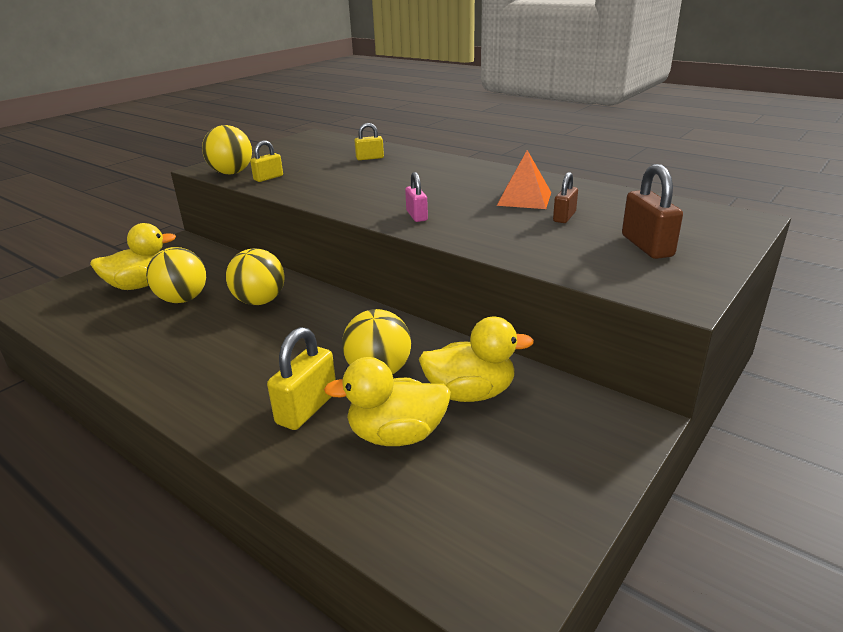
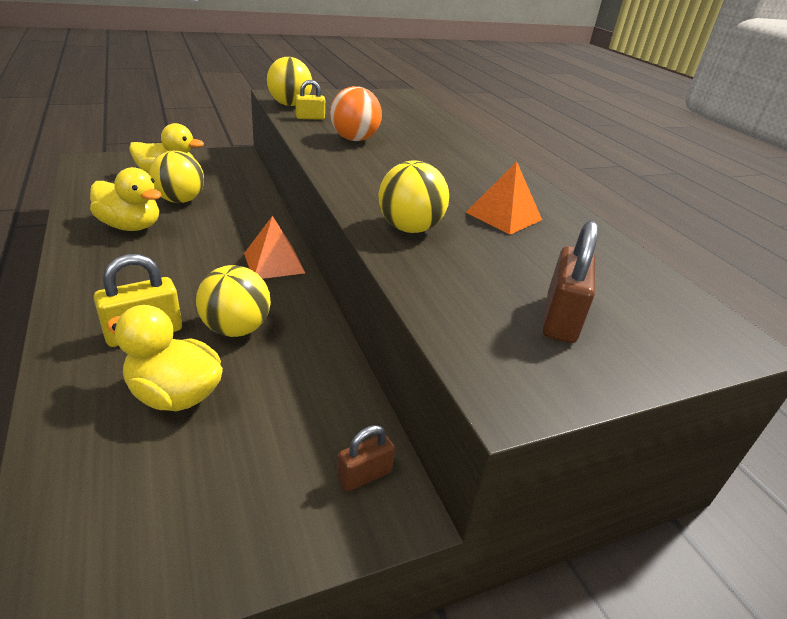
camera: 25 degrees right, 5 degrees up
yellow ball [226,248,285,305] -> yellow ball moved to [379,160,449,233]
yellow padlock [354,123,384,160] -> none
pink padlock [405,172,428,222] -> none
yellow duck [419,317,534,402] -> yellow duck moved to [90,167,162,231]
brown padlock [553,172,578,223] -> brown padlock moved to [337,425,395,492]
none -> orange pyramid [244,216,305,279]
none -> orange ball [330,86,382,141]

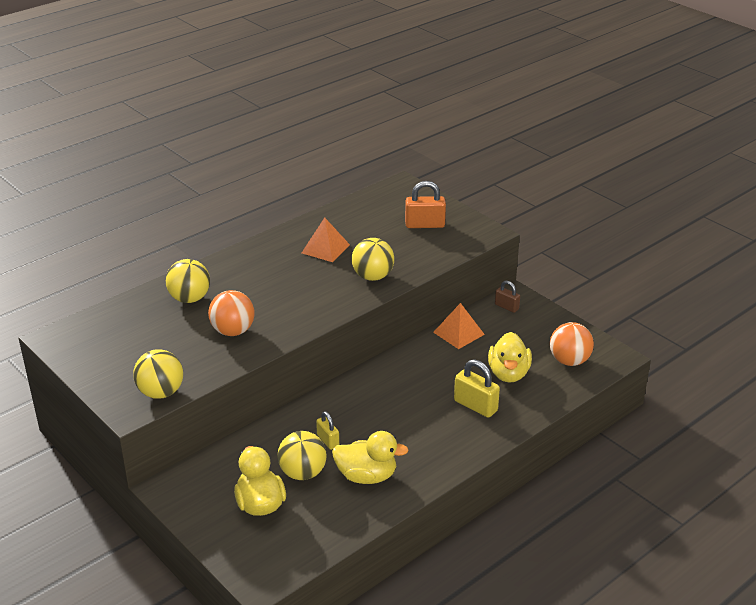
camera: 105 degrees left, 0 degrees up
yellow duck [90,167,162,231] -> yellow duck turned 90 degrees clockwise [332,431,409,484]
yellow ball [196,265,271,337] -> yellow ball moved to [166,259,210,303]
orange pyramid [244,216,305,279] -> orange pyramid moved to [433,303,485,349]
yellow padlock [295,80,325,120] -> yellow padlock moved to [316,411,339,450]
brown padlock [543,221,598,343] -> orange padlock [405,181,446,228]
none -> orange ball [550,322,594,366]

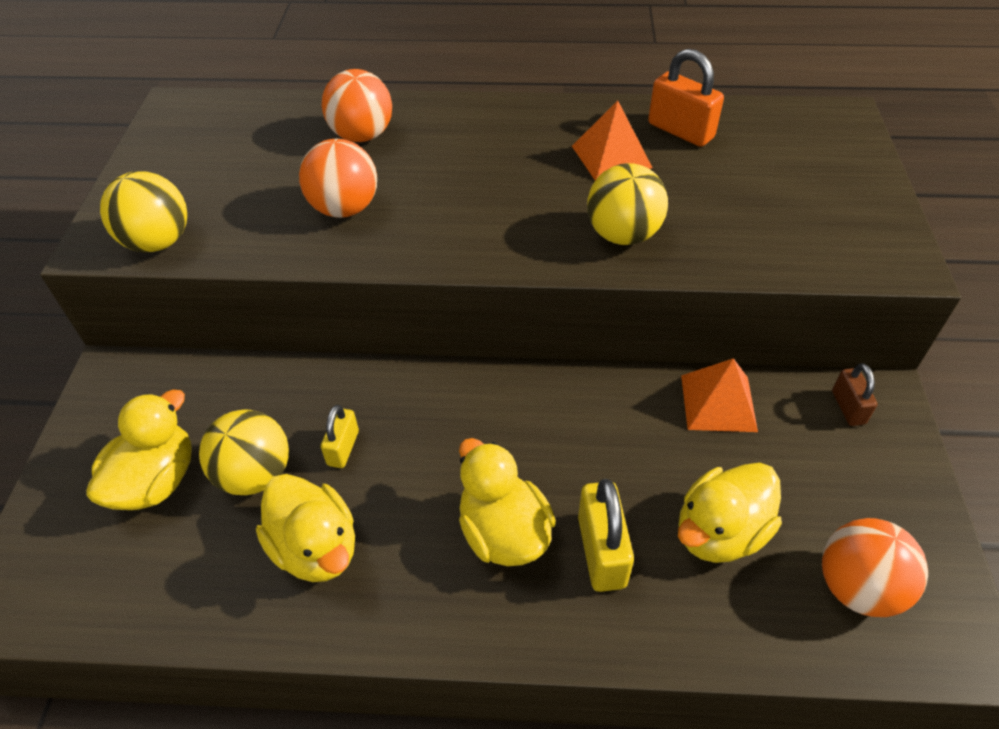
camera: 45 degrees right, 15 degrees up
yellow ball [166,259,210,303] -> orange ball [322,69,392,142]
orange padlock [405,181,446,228] -> orange padlock moved to [648,49,724,147]
none -> yellow duck [459,438,556,566]

